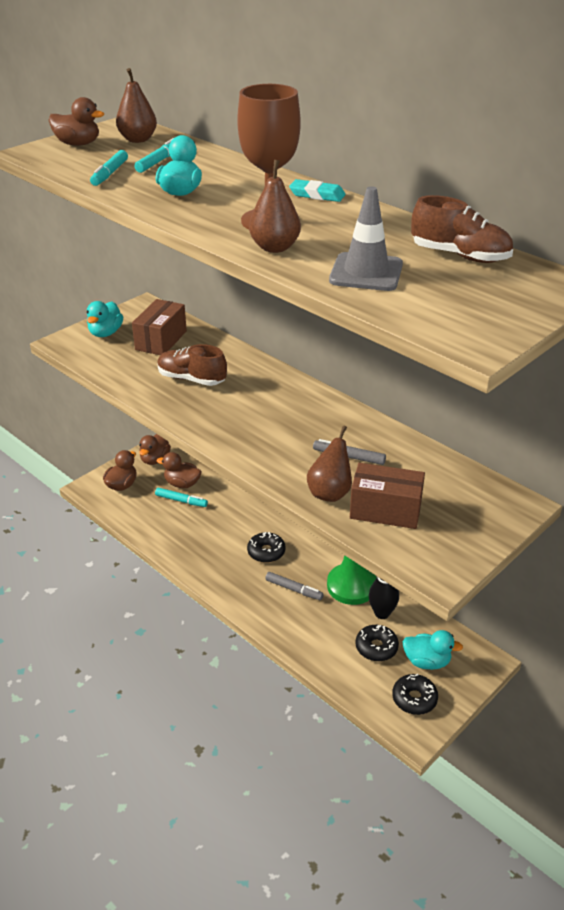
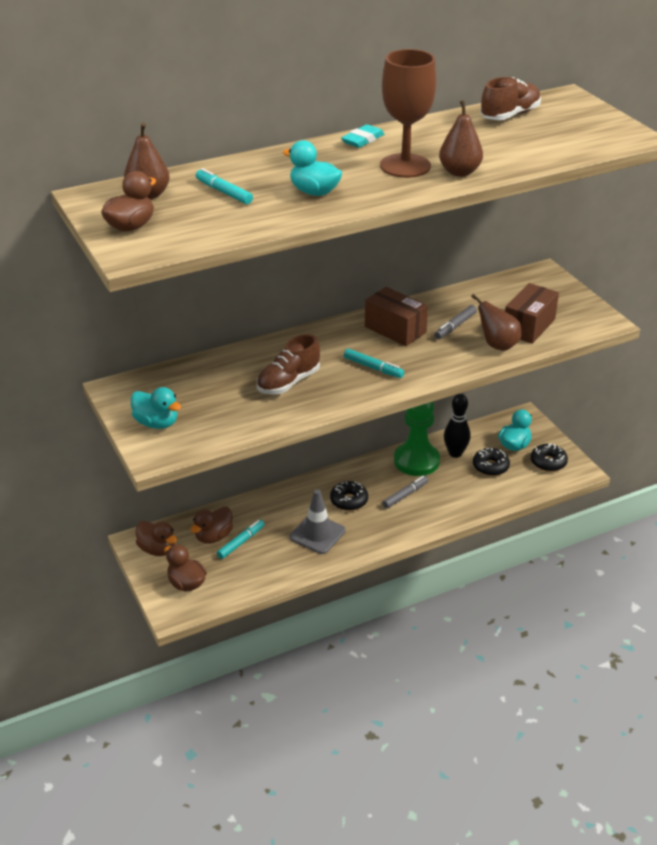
camera: 70 degrees left, 0 degrees up
turquoise marker [90,150,128,186] -> turquoise marker moved to [344,349,404,378]
brown box [132,299,187,355] -> brown box moved to [365,287,428,346]
grey traffic cone [329,186,403,291] -> grey traffic cone moved to [290,489,346,554]

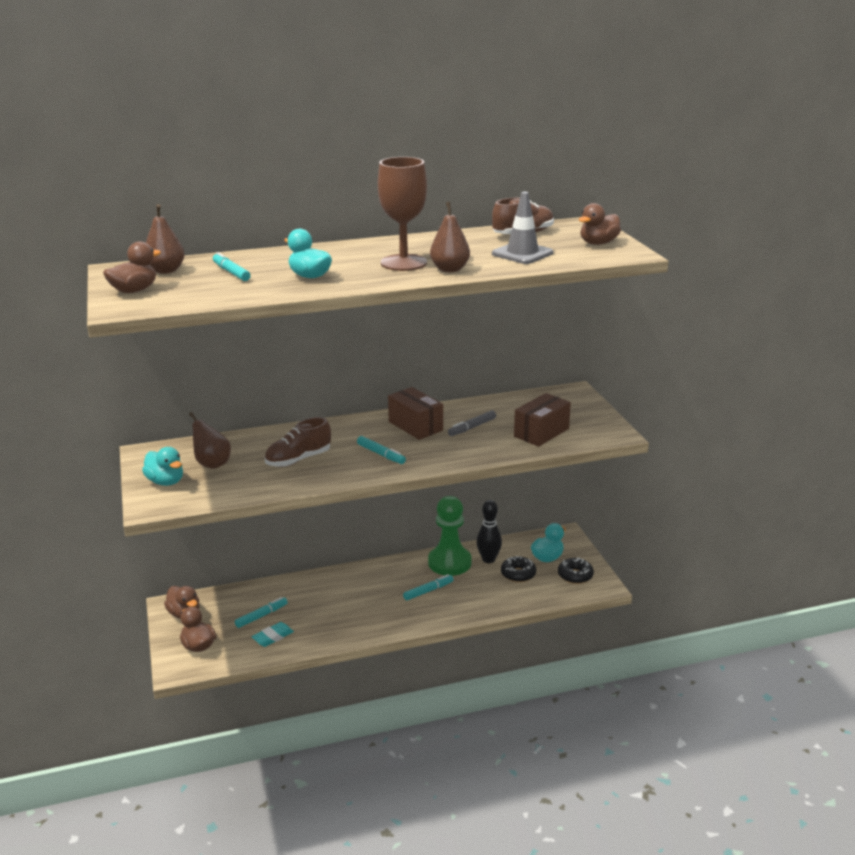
camera: 10 degrees right, 10 degrees down
brown duck [190,507,233,544] -> brown duck moved to [579,203,621,245]
grey traffic cone [290,489,346,554] -> grey traffic cone moved to [492,192,553,264]
black donut [330,481,368,511] -> none
turquoise eraser [341,124,384,148] -> turquoise eraser moved to [252,622,294,647]
grey marker [382,476,429,508] -> turquoise marker [403,574,454,600]
brown pear [471,294,522,351] -> brown pear moved to [189,412,231,469]

